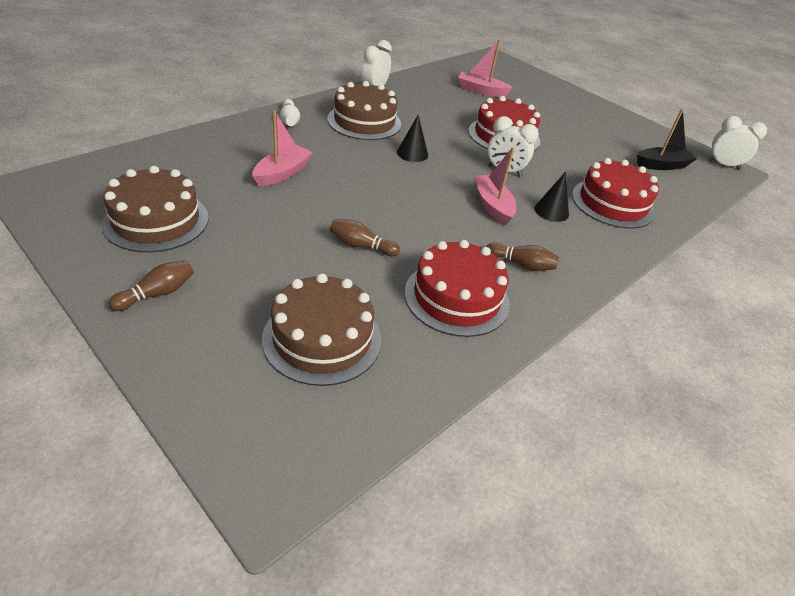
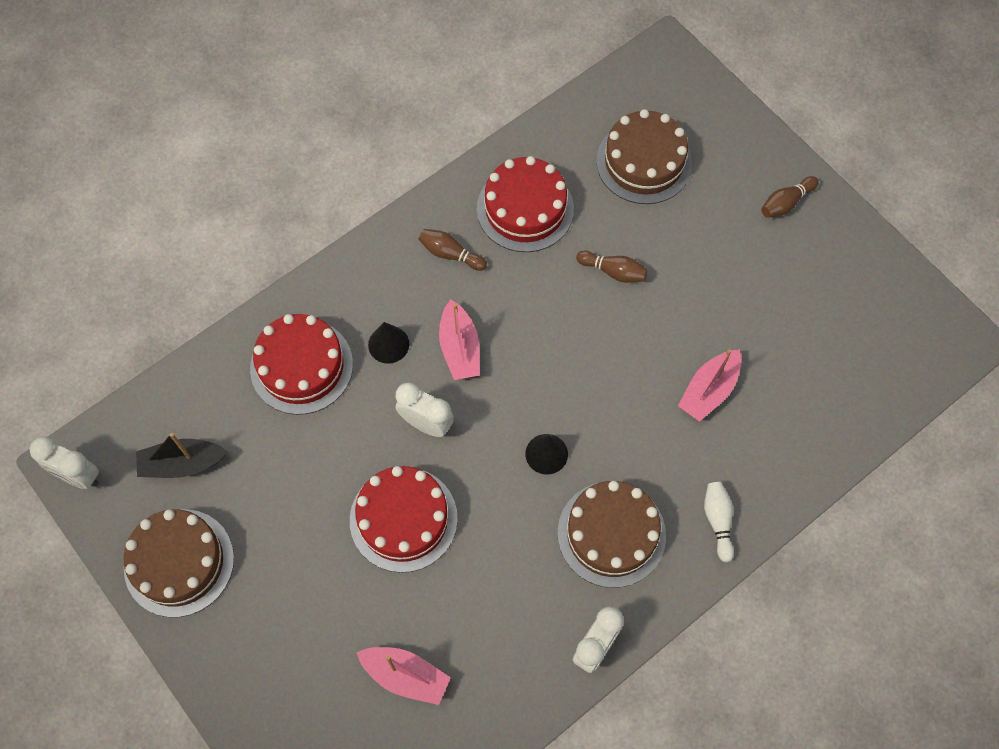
camera: 170 degrees left, 25 degrees up
brown cake [101,166,208,252] -> brown cake moved to [124,509,234,617]

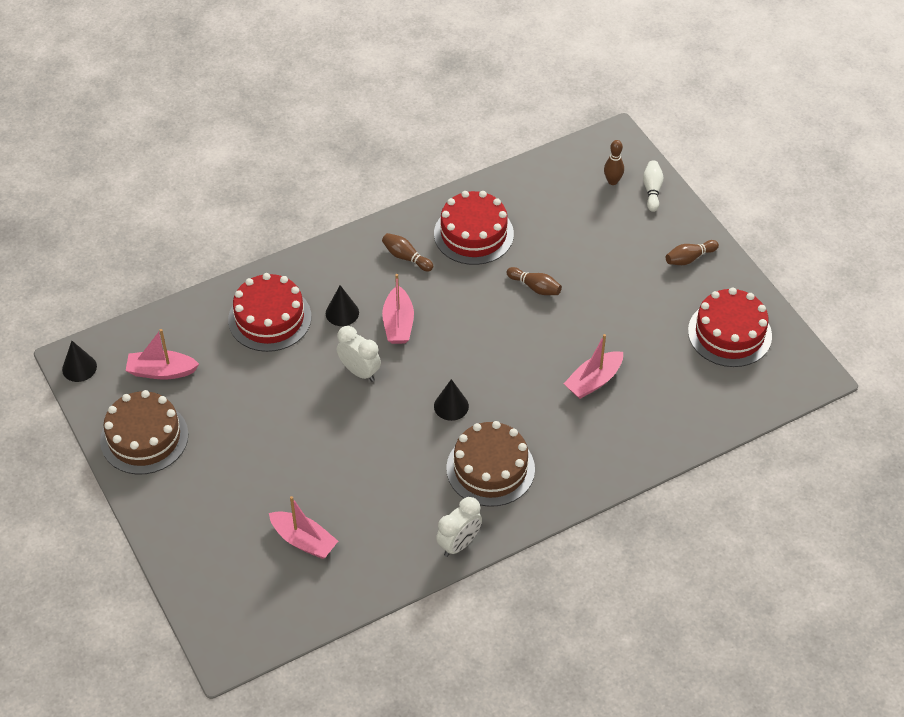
camera: 10 degrees right, 15 degrees down
white clock [30,437,99,489] -> black cone [62,341,97,382]
black boat [136,433,228,478] -> pink boat [126,329,199,380]
red cake [350,466,458,573] -> red cake moved to [688,288,772,367]
brown cake [596,109,692,204] -> none
white bowling pin [704,482,734,562] -> white bowling pin moved to [643,161,664,212]
none -> brown bowling pin [604,140,624,185]

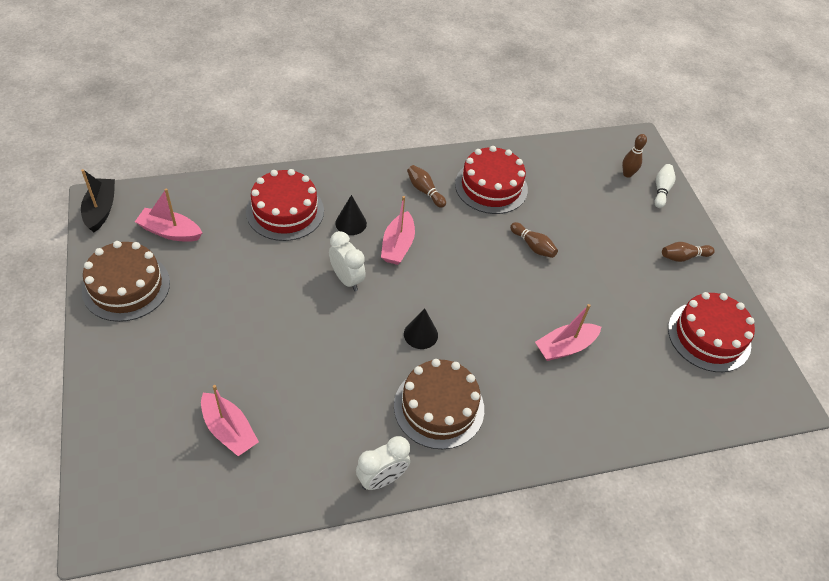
camera: 10 degrees right, 0 degrees up
black cone [62,341,97,382] -> black boat [81,169,115,232]

